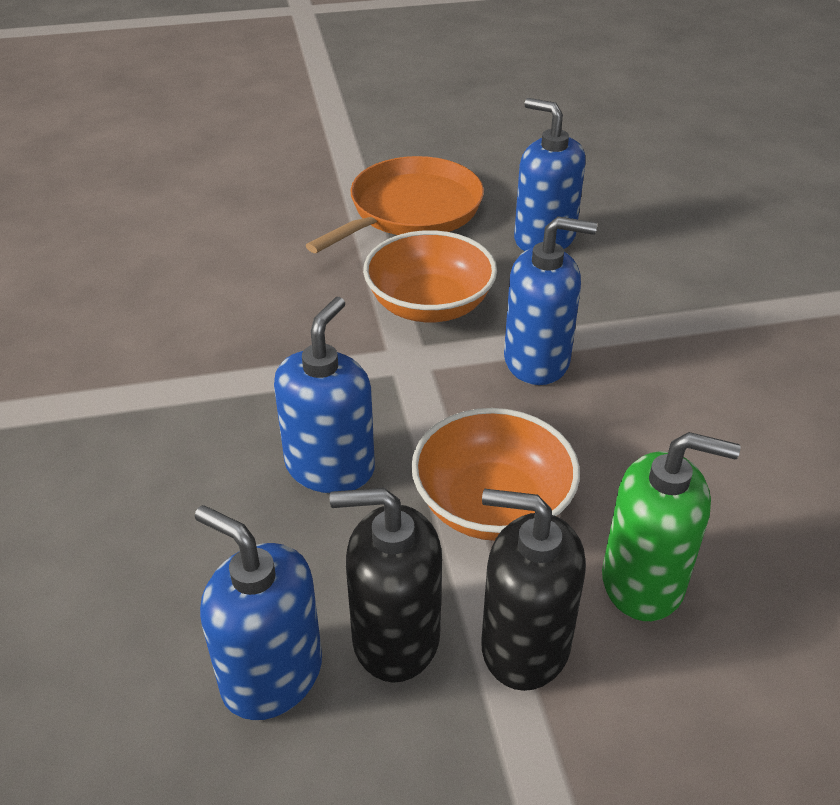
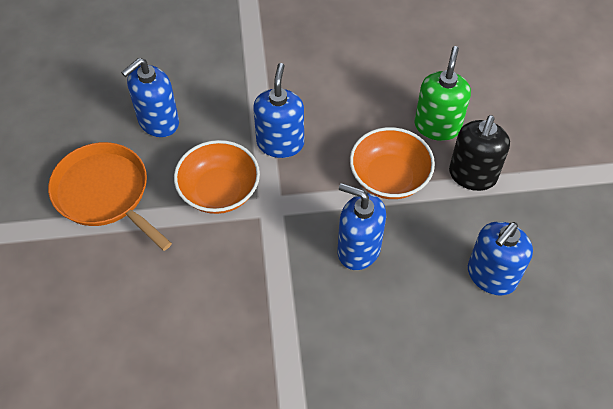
camera: 85 degrees left, 15 degrees up
black soap dispenser [330,488,442,683] -> none

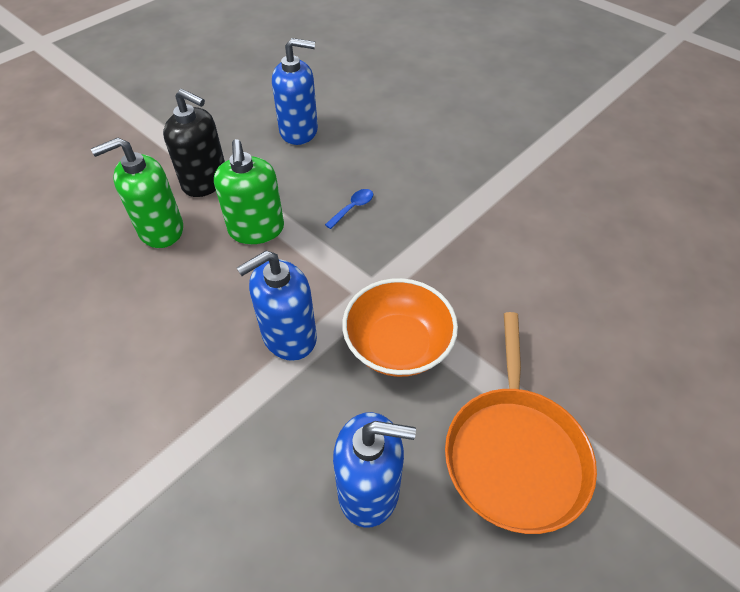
camera: 130 degrees left, 5 degrees down
blue soap dispenser [338,183,386,270] -> blue spoon [325,189,373,229]
orange bowl [350,127,435,199] -> green soap dispenser [214,139,284,244]
black soap dispenser [449,115,510,191] -> black soap dispenser turned 45 degrees clockwise [163,89,225,197]

